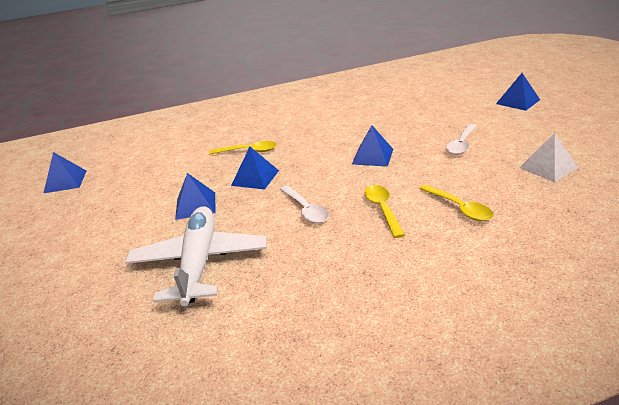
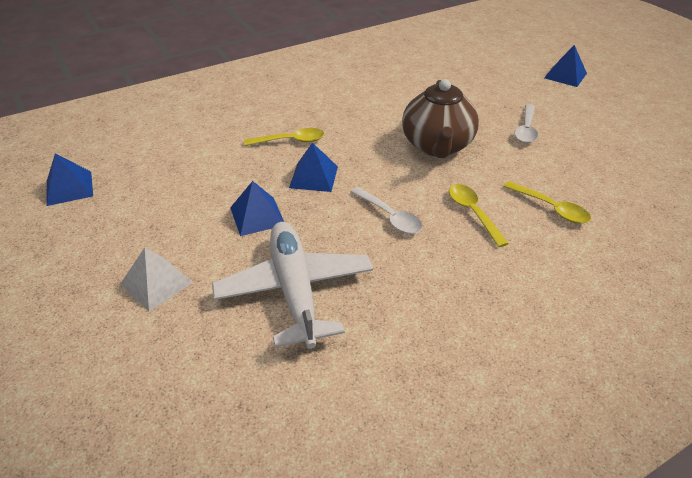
camera: 15 degrees left, 10 degrees up
blue pyramid [352,125,393,167] -> brown teapot [402,79,479,158]
white pyramid [519,133,578,182] -> white pyramid moved to [120,247,193,311]

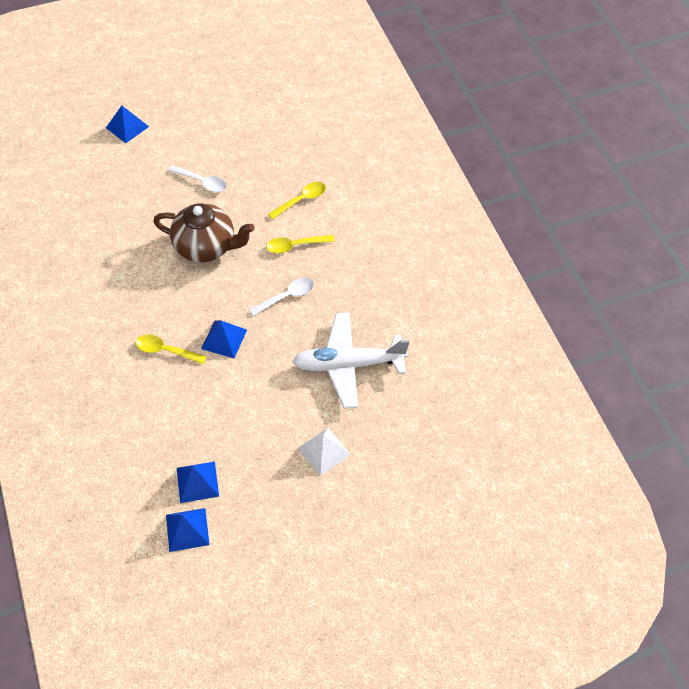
camera: 80 degrees left, 15 degrees up
blue pyramid [230,181,284,236] -> blue pyramid moved to [177,462,219,503]
yellow spoon [244,128,324,146] -> yellow spoon turned 75 degrees counterclockwise [136,334,207,364]

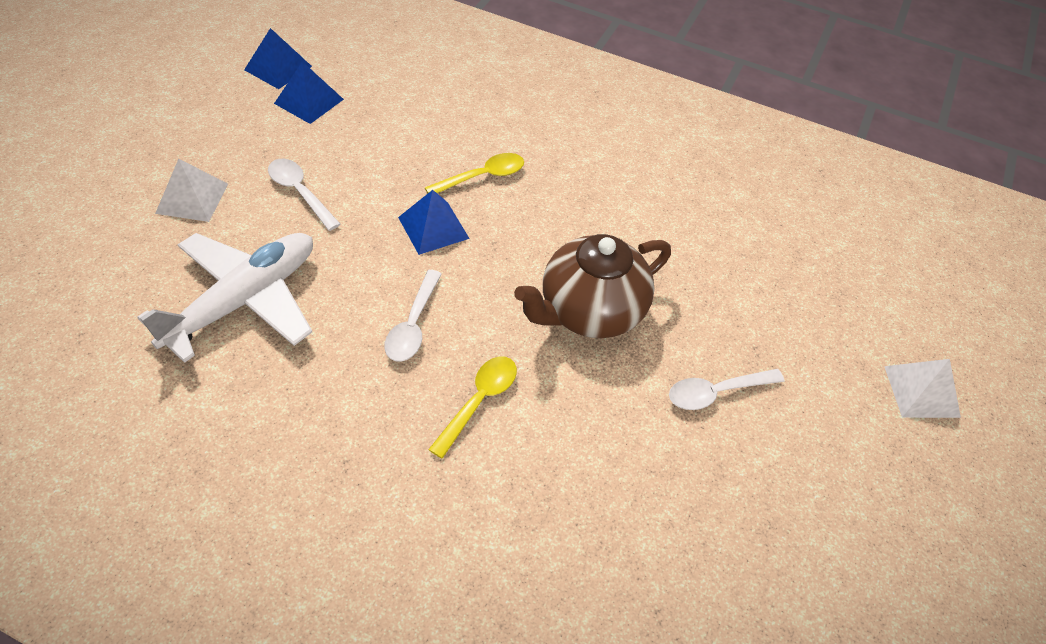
camera: 130 degrees right, 5 degrees down
blue pyramid [106,106,149,143] -> white pyramid [884,359,961,418]
yellow spoon [268,182,326,220] -> none
none -> white spoon [268,159,340,231]

